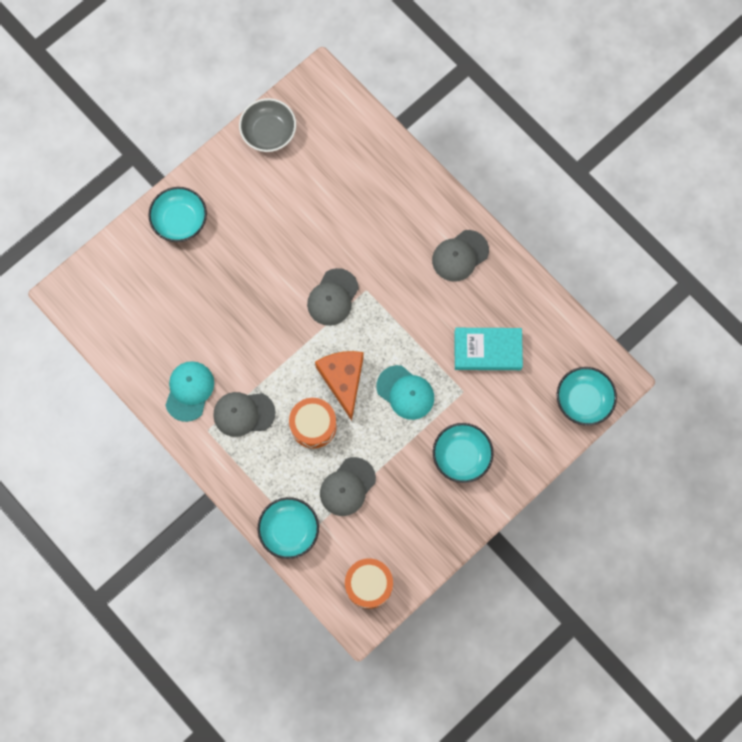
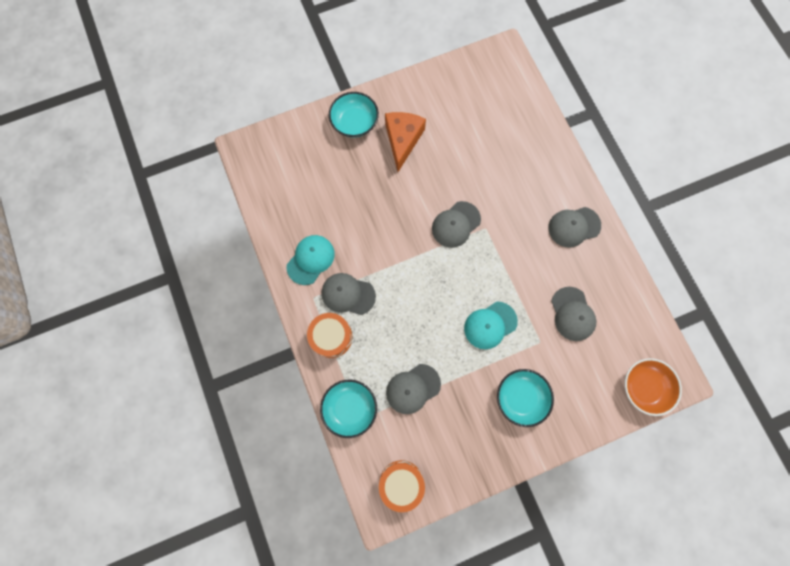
camera: 20 degrees right, 0 degrees up
grey bowl [239,98,296,152] -> none
orange drum [289,398,337,449] -> orange drum moved to [307,313,352,358]
orange cheese [315,351,364,421] -> orange cheese moved to [385,112,426,172]
turquoise cap [377,365,434,420] -> turquoise cap turned 90 degrees clockwise [464,301,518,349]
turquoise book [454,328,523,370] -> grey cap [551,287,596,341]
turquoise bowl [557,367,617,426] -> orange bowl [625,358,682,416]

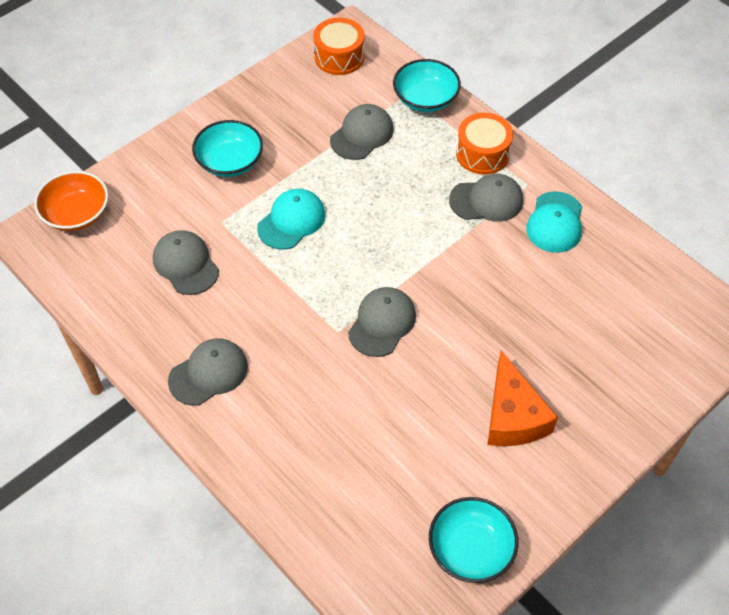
camera: 160 degrees right, 20 degrees down
turquoise bowl [329,92,379,138] -> turquoise bowl moved to [429,497,518,583]

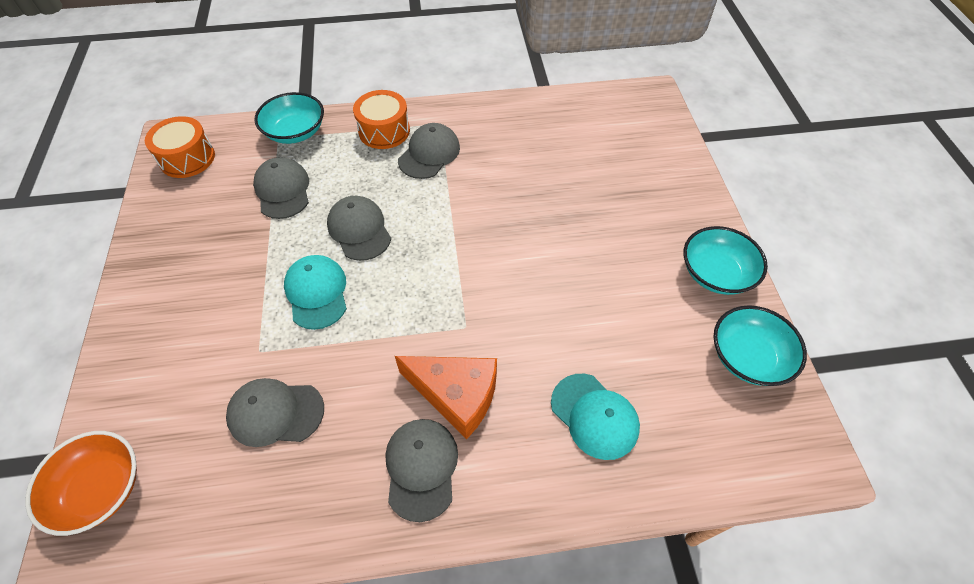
camera: 55 degrees left, 0 degrees up
turquoise bowl [192,120,263,177] -> turquoise bowl moved to [683,226,768,295]
grey cap [348,287,416,357] -> grey cap moved to [327,196,391,261]
orange cheese [487,351,558,446] -> orange cheese moved to [395,356,497,440]
turquoise cap [526,191,582,253] -> turquoise cap moved to [551,374,640,460]

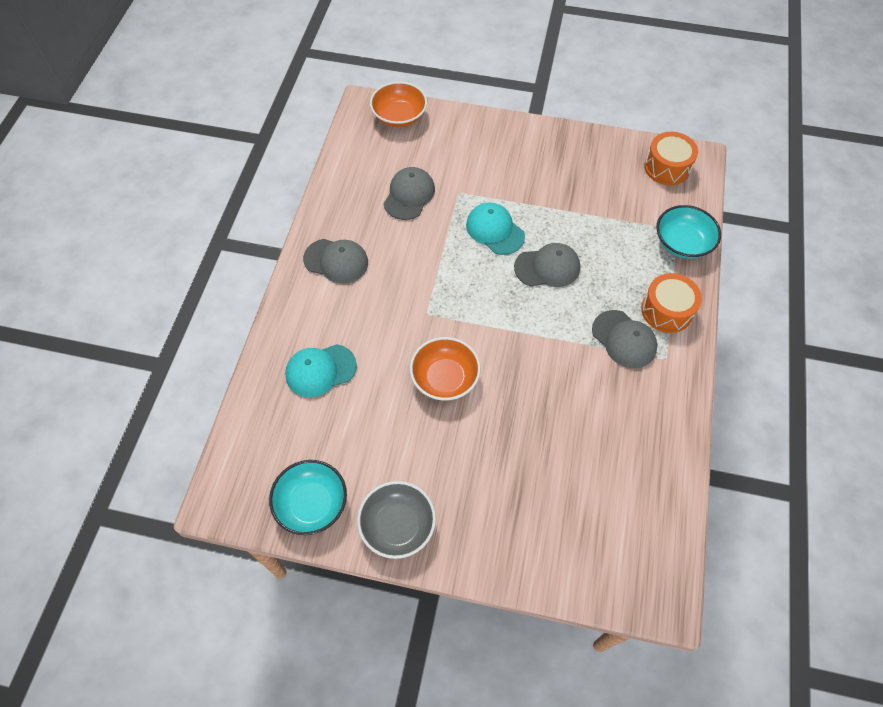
camera: 110 degrees right, 5 degrees up
grey cap [253,157,309,219] -> none
turquoise cap [284,255,347,330] -> turquoise cap turned 135 degrees counterclockwise [466,202,525,255]
orange cheese [395,356,497,440] -> none
turquoise bowl [683,226,768,295] -> grey bowl [357,481,436,559]
none -> orange bowl [410,337,481,401]

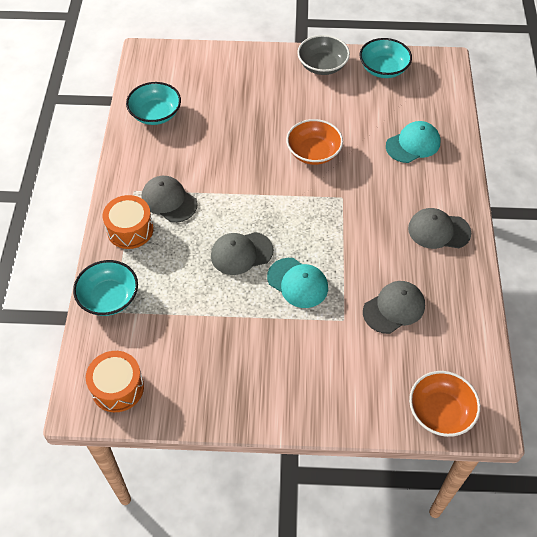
camera: 170 degrees right, 5 degrees down
grey cap [384,167,435,220] -> grey cap turned 135 degrees counterclockwise [363,281,425,334]
none -> turquoise bowl [126,82,181,125]

